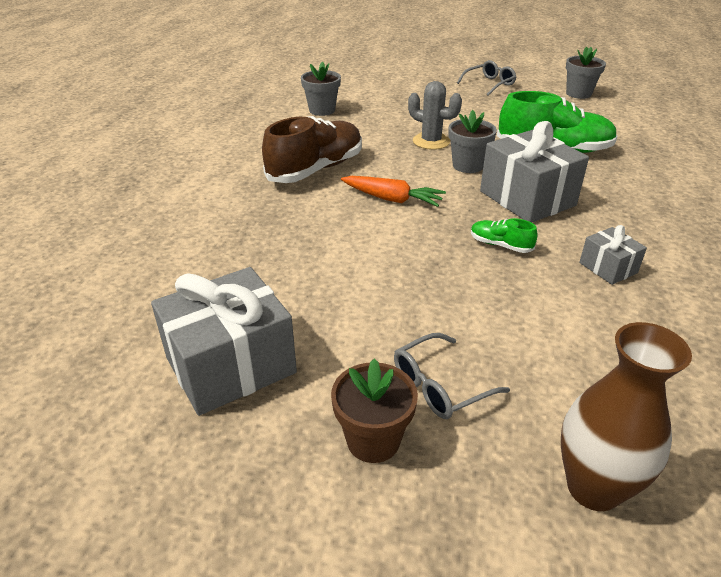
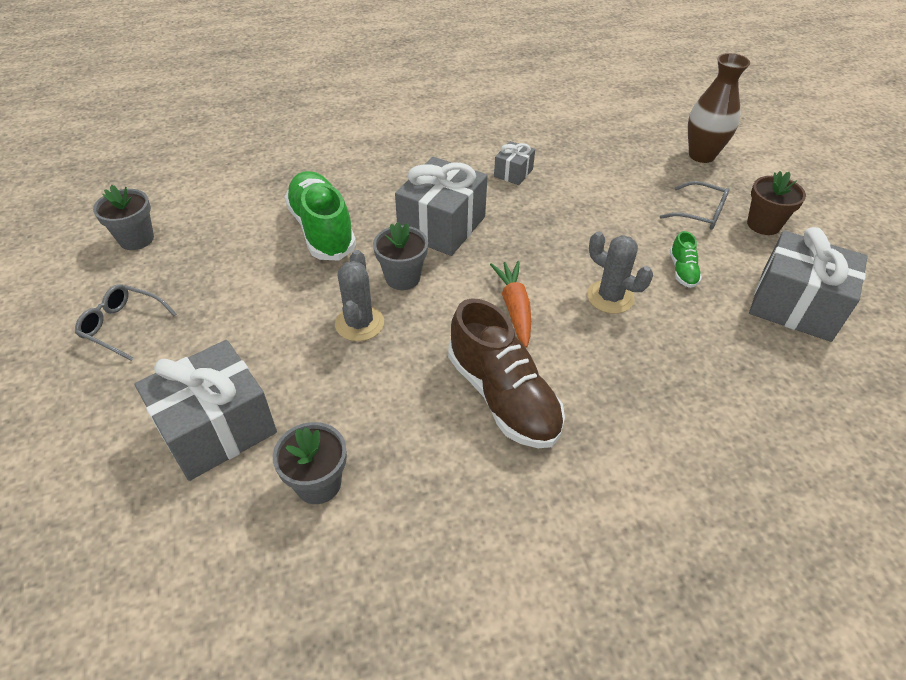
camera: 120 degrees left, 10 degrees up
brown shoe [262,116,362,183] -> brown shoe turned 135 degrees counterclockwise [448,298,565,448]
green shoe [471,218,537,253] -> green shoe moved to [670,231,702,288]
none -> grey gift [135,340,277,481]
none -> grey cactus [587,231,653,314]

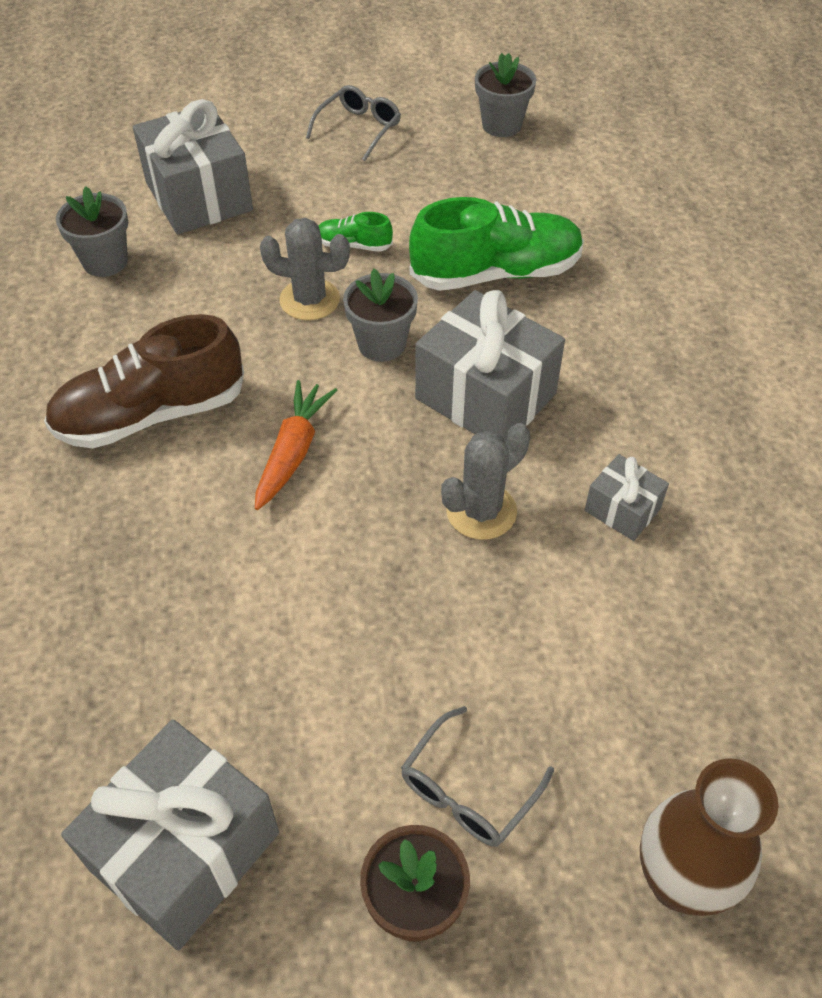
camera: 100 degrees right, 5 degrees up
orange carrot [490,261,531,348] -> orange carrot turned 75 degrees counterclockwise [255,380,338,510]
grey cactus [587,231,653,314] -> grey cactus moved to [441,423,530,540]
green shoe [670,231,702,288] -> green shoe moved to [318,212,393,252]

